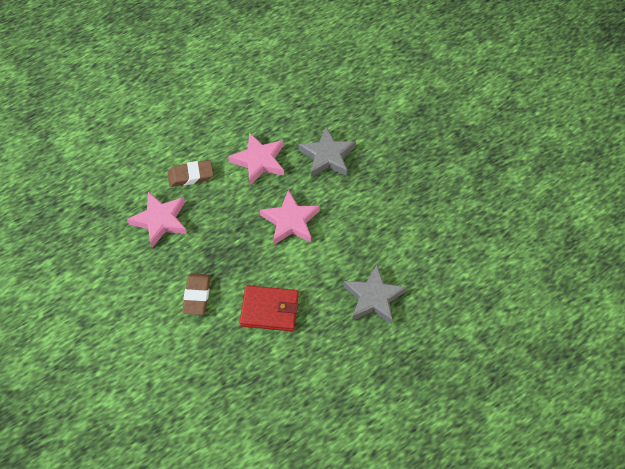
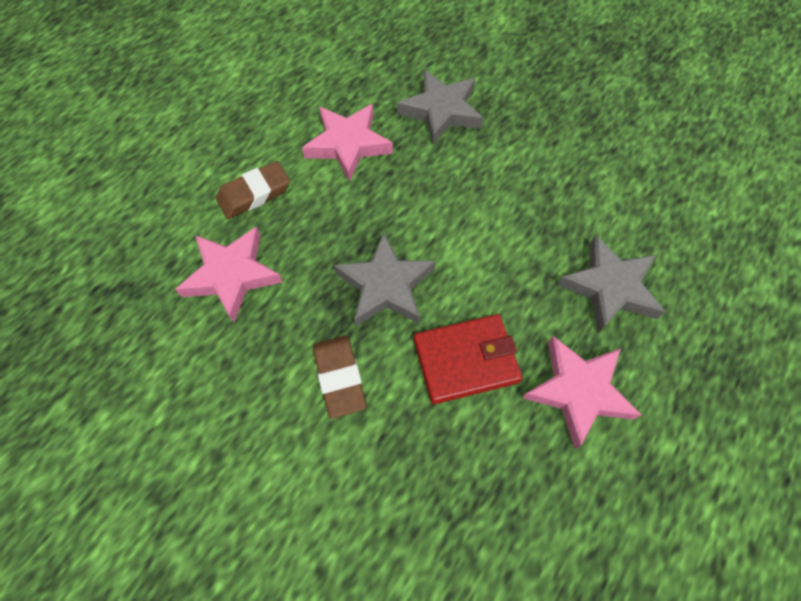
camera: 20 degrees left, 5 degrees up
pink star [260,190,320,245] -> pink star moved to [522,336,641,449]
none -> grey star [334,232,436,327]

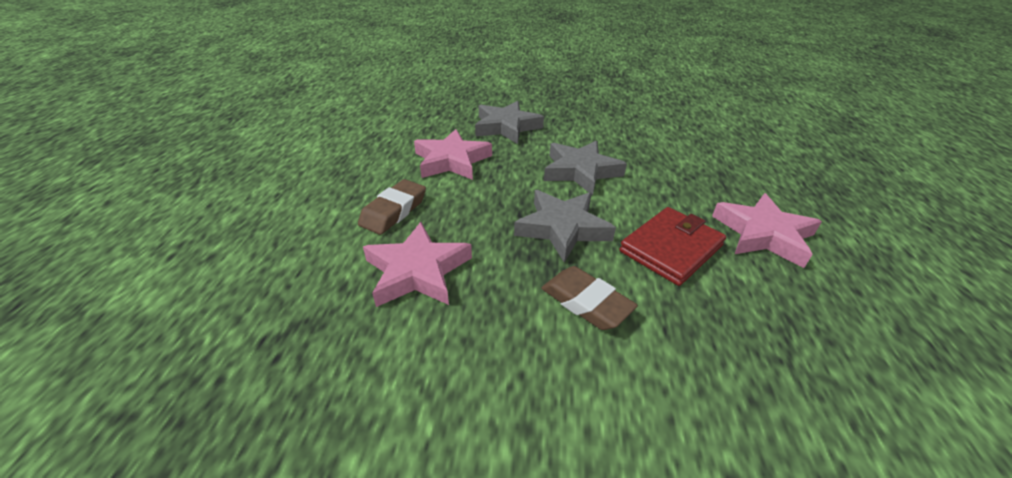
camera: 30 degrees left, 25 degrees down
grey star [557,235,665,333] -> grey star moved to [544,140,627,196]

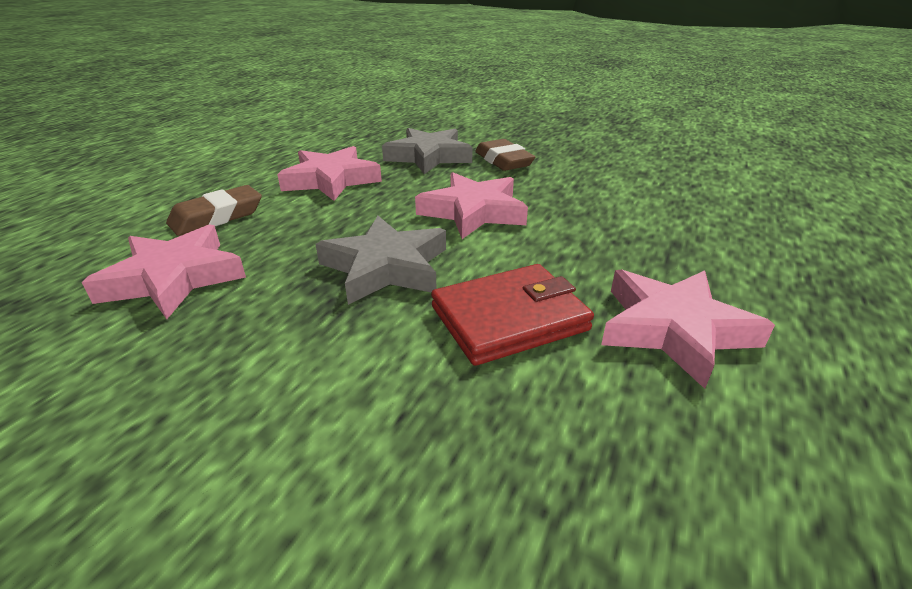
camera: 20 degrees right, 5 degrees down
brown eraser [541,266,638,330] -> brown eraser moved to [475,139,535,171]
grey star [544,140,627,196] -> pink star [415,172,528,239]

